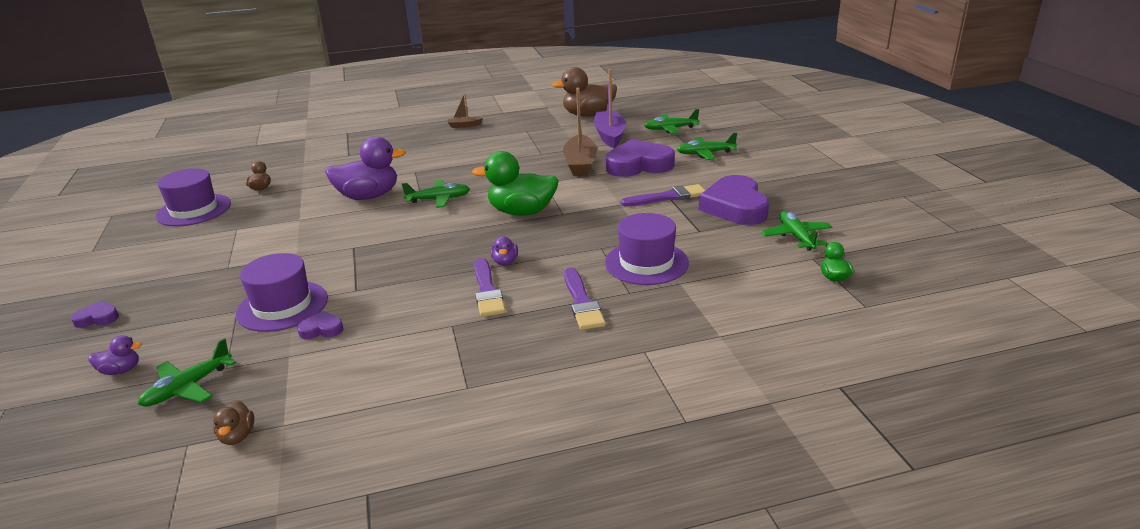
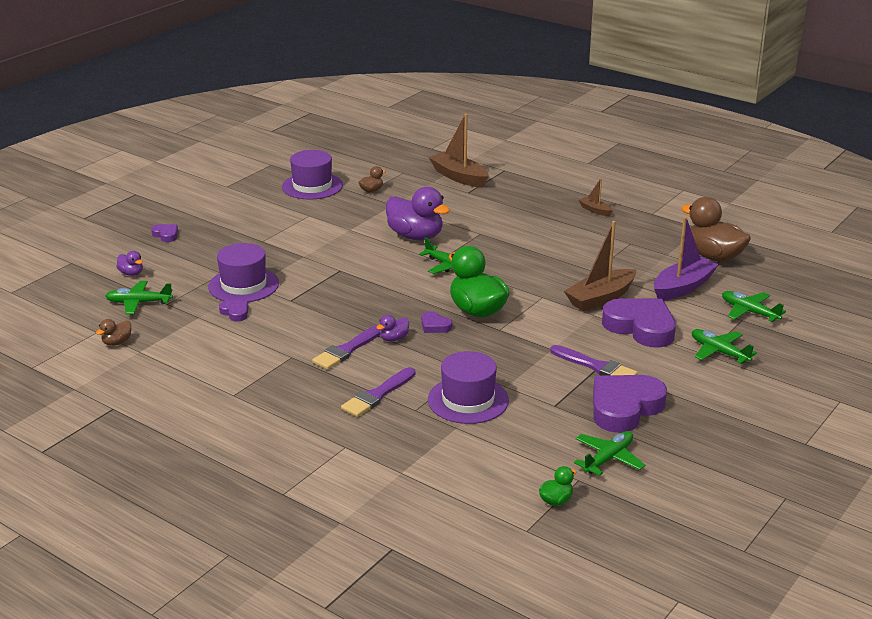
camera: 50 degrees right, 0 degrees up
none -> purple heart [421,311,452,333]
none -> brown boat [429,114,489,188]

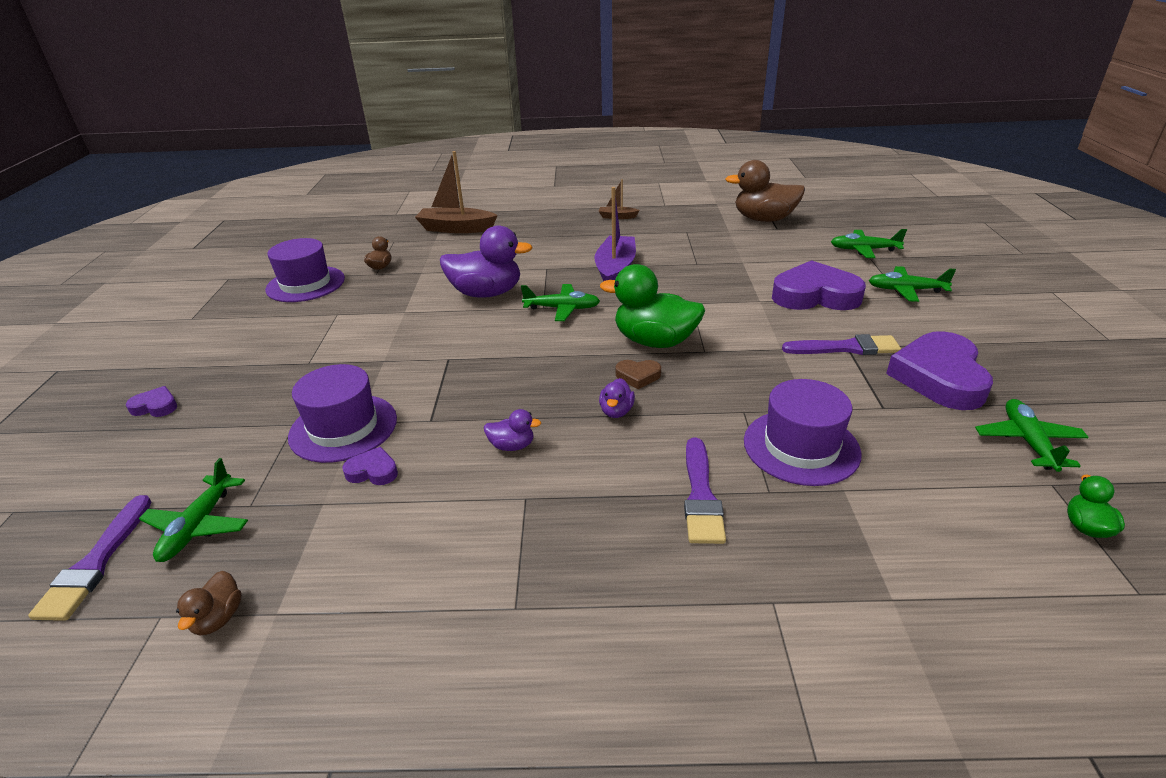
camera: 35 degrees left, 5 degrees up
green plane [105,281,173,314] -> green plane turned 45 degrees counterclockwise [139,458,248,562]
purple duck [116,251,143,276] -> purple duck moved to [484,409,541,451]
purple brush [312,325,381,370] -> purple brush moved to [28,495,152,621]
purple heart [421,311,452,333] -> brown heart [615,360,661,389]
brown boat [564,221,636,312] -> none
purple boat [654,216,719,301] -> purple boat moved to [594,187,636,281]

